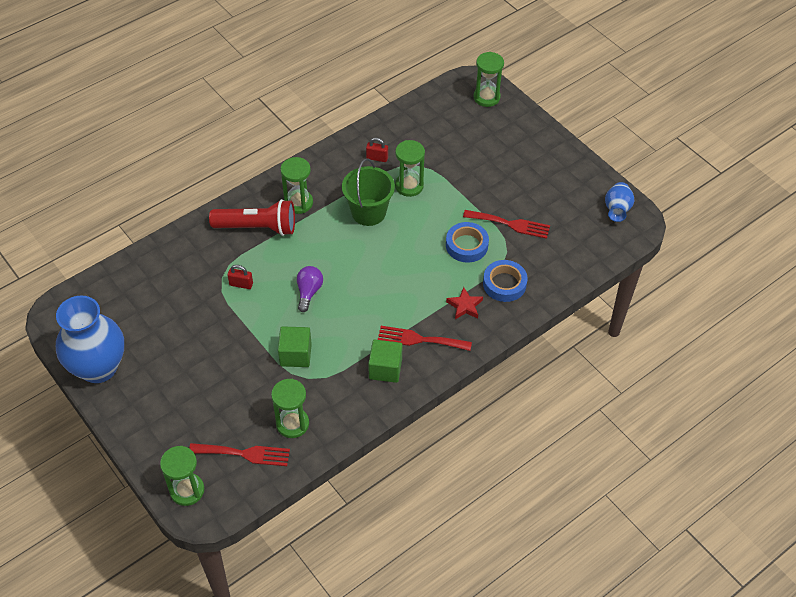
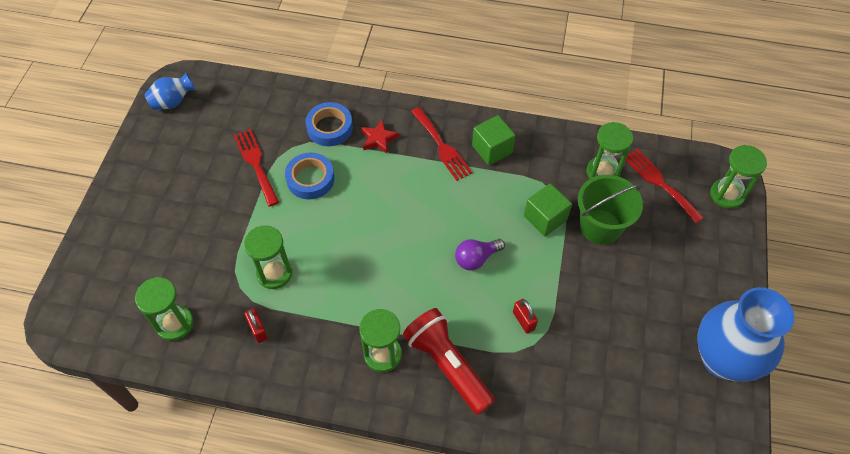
camera: 130 degrees left, 5 degrees up
green bucket [342,158,395,226] -> green bucket moved to [578,175,643,245]
green hourglass [474,52,504,107] -> green hourglass moved to [135,277,193,341]

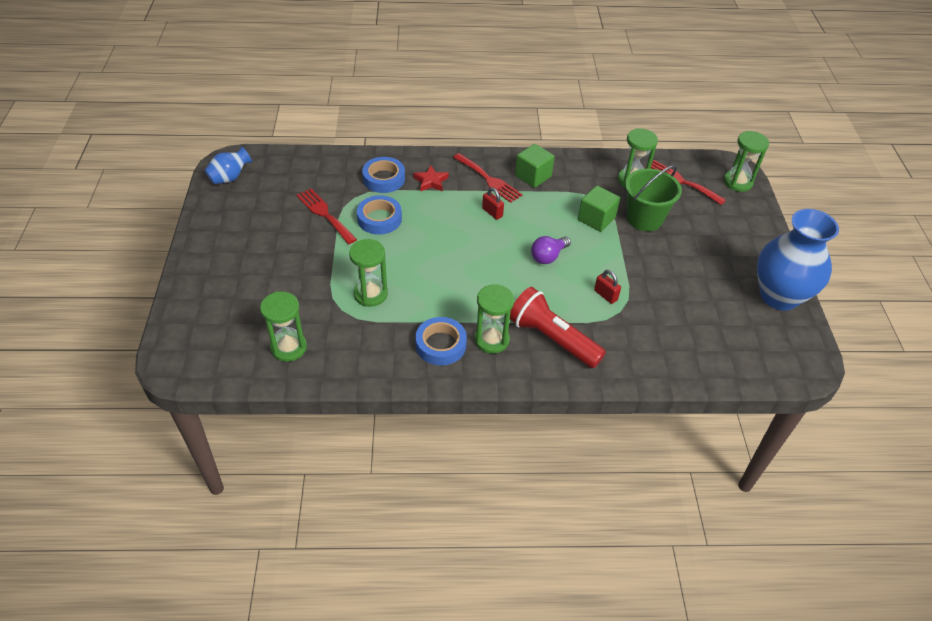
camera: 15 degrees left, 10 degrees down
red padlock [245,308,268,343] -> red padlock moved to [482,187,504,220]
none -> blue tape [415,317,467,366]

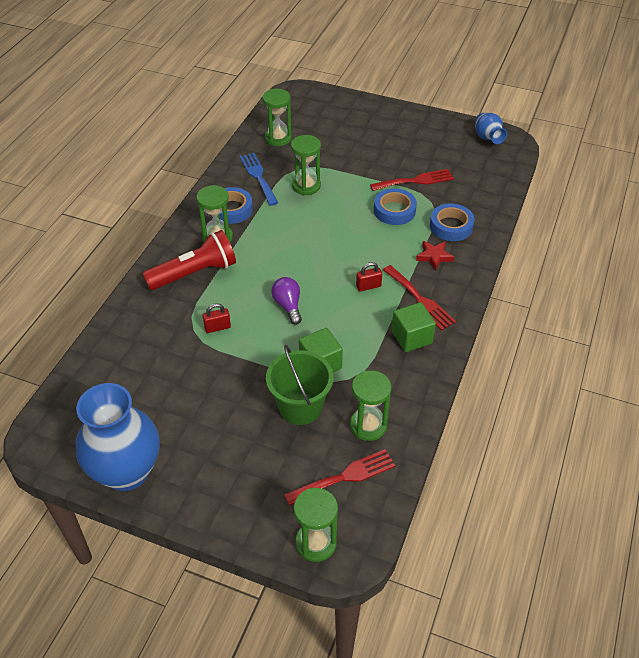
camera: 115 degrees right, 0 degrees up
red fork [453,153,522,203] -> red fork turned 105 degrees counterclockwise [383,265,456,330]
none -> blue fork [240,153,278,206]

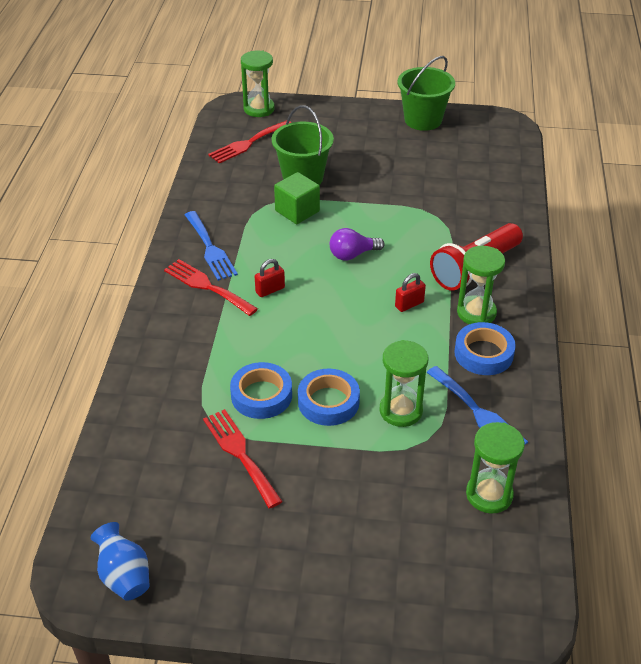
camera: 165 degrees right, 5 degrees down
blue vase [75,383,160,491] -> green bucket [398,56,455,131]
red padlock [203,303,231,333] -> red padlock moved to [395,273,426,312]
purple light bulb [272,277,302,325] -> purple light bulb turned 105 degrees clockwise [330,228,385,260]
green hourglass [350,370,391,441] -> none
red fork [370,169,454,191] -> red fork turned 90 degrees clockwise [203,409,283,508]
green cube [392,302,436,352] -> blue fork [185,211,238,281]
red star [416,241,454,271] -> none
blue tape [430,203,475,241] -> blue tape moved to [298,369,360,426]

